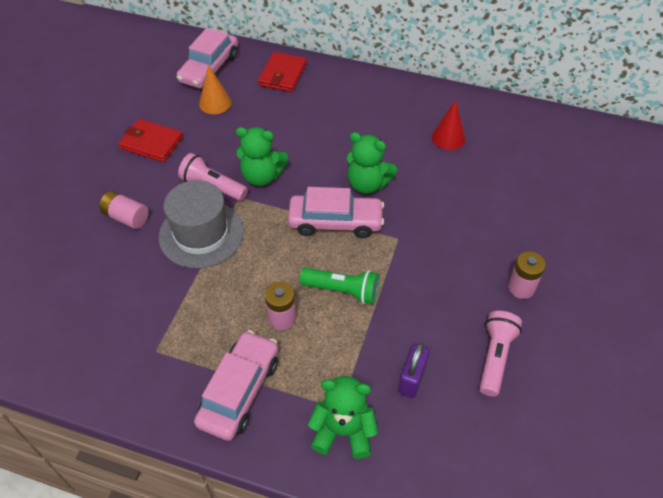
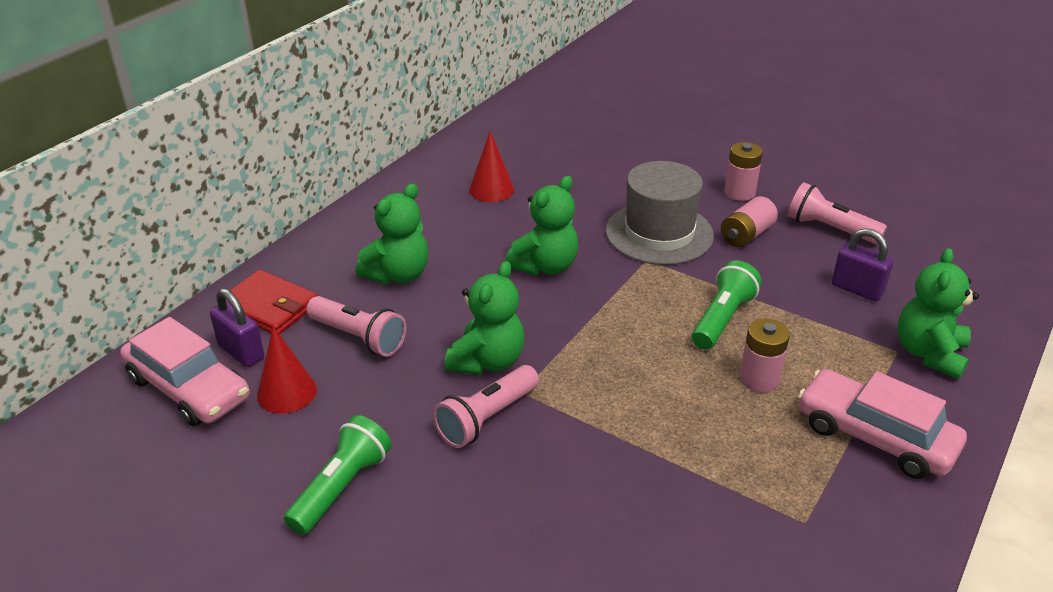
camera: 75 degrees left, 15 degrees down
pink battery [99,191,149,229] -> pink battery moved to [721,196,778,247]
red wallet [118,119,183,162] -> green flashlight [284,415,392,535]
grey hat [159,180,244,268] -> grey hat moved to [605,161,714,265]
orange cone [199,65,232,114] -> red cone [257,326,317,413]
pink car [288,187,384,238] -> none
none -> purple padlock [210,288,264,367]
none -> pink flashlight [306,296,406,357]
none -> green teddy bear [356,184,428,284]

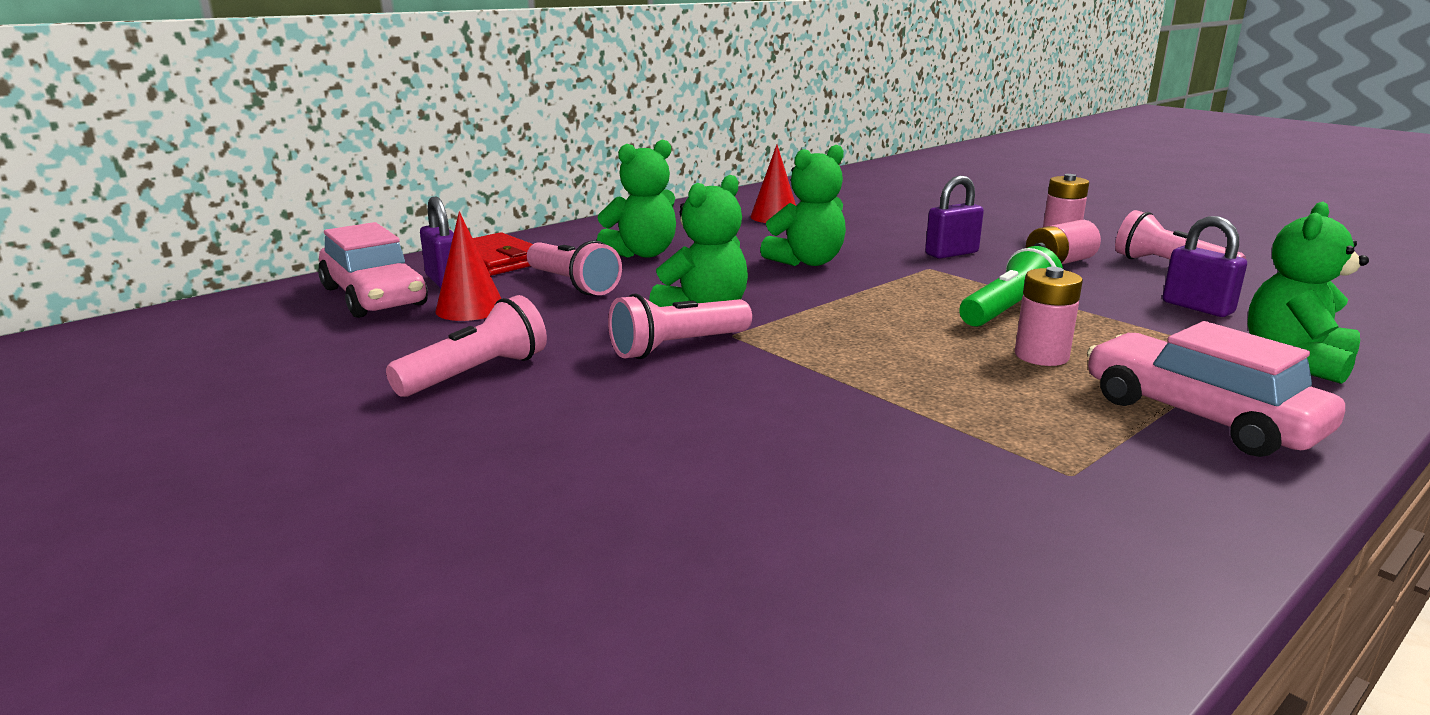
camera: 15 degrees right, 15 degrees down
green flashlight [284,415,392,535] -> pink flashlight [386,295,547,397]
grey hat [605,161,714,265] -> purple padlock [925,175,984,259]

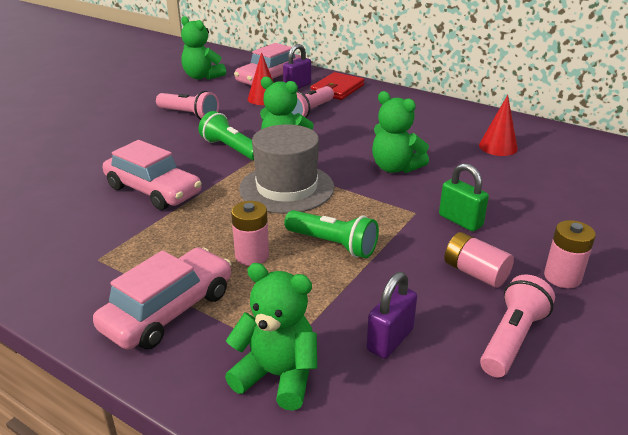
camera: 75 degrees right, 10 degrees up
green teddy bear [597,140,676,258] -> green teddy bear moved to [181,16,226,80]
pink flashlight [608,294,752,359] -> green flashlight [199,111,254,161]
purple padlock [925,175,984,259] -> green padlock [439,163,489,231]
none -> pink car [103,140,202,210]
none -> grey hat [239,124,335,214]

